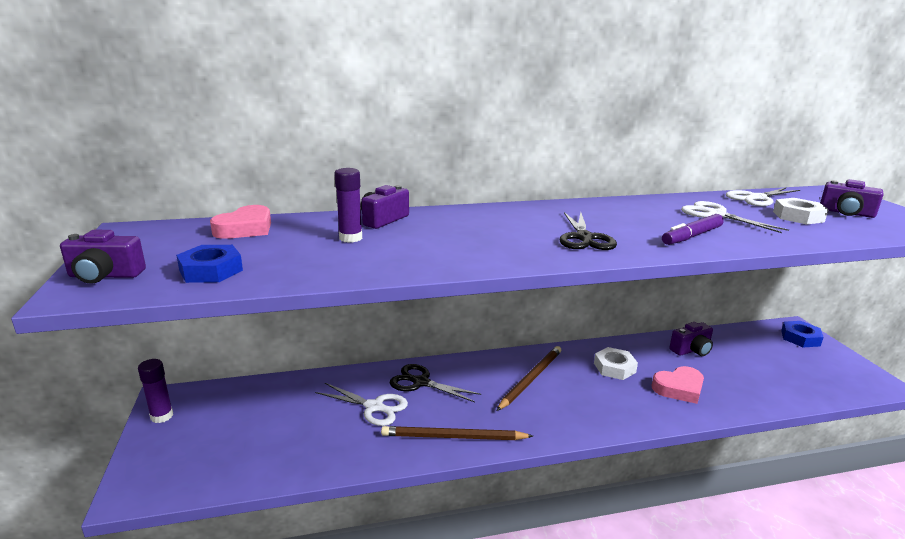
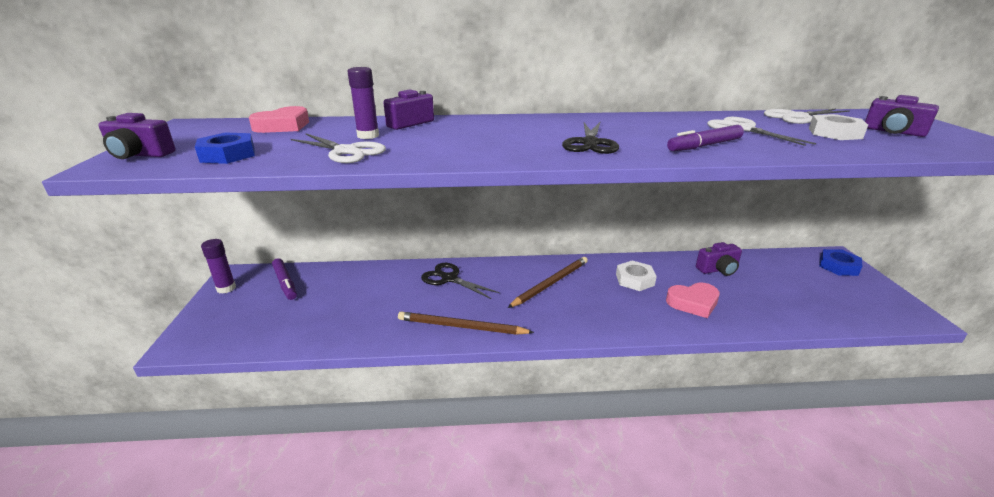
camera: 10 degrees right, 5 degrees up
white scissors [315,383,408,426] -> white scissors moved to [291,133,386,163]
none -> purple marker [272,258,297,300]

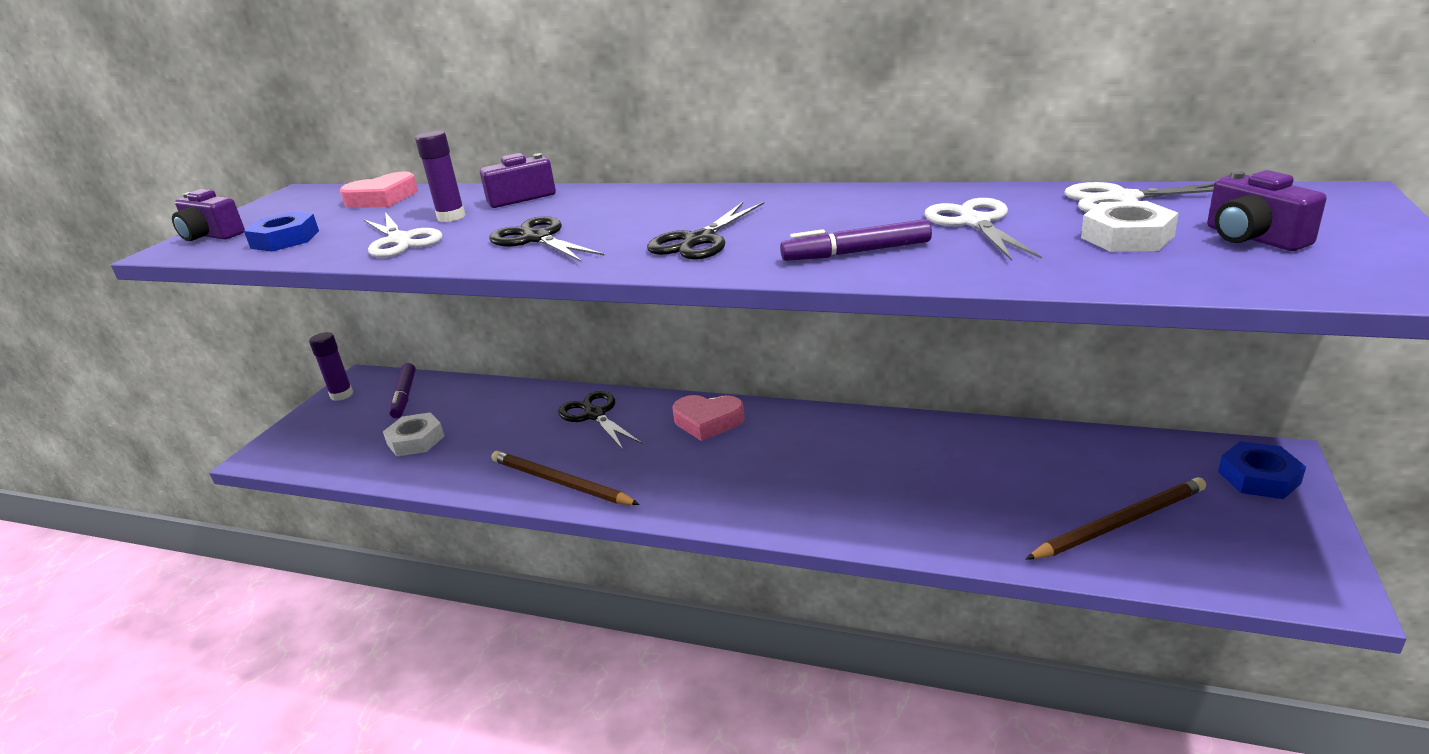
camera: 25 degrees right, 0 degrees up
brown pencil [508,257,588,308] -> brown pencil moved to [1026,477,1206,560]
white nut [616,260,657,291] -> white nut moved to [383,412,445,456]
pink heart [666,283,720,318] -> pink heart moved to [673,395,745,441]
purple camera [696,242,742,276] -> none
none -> black scissors [489,216,605,262]

